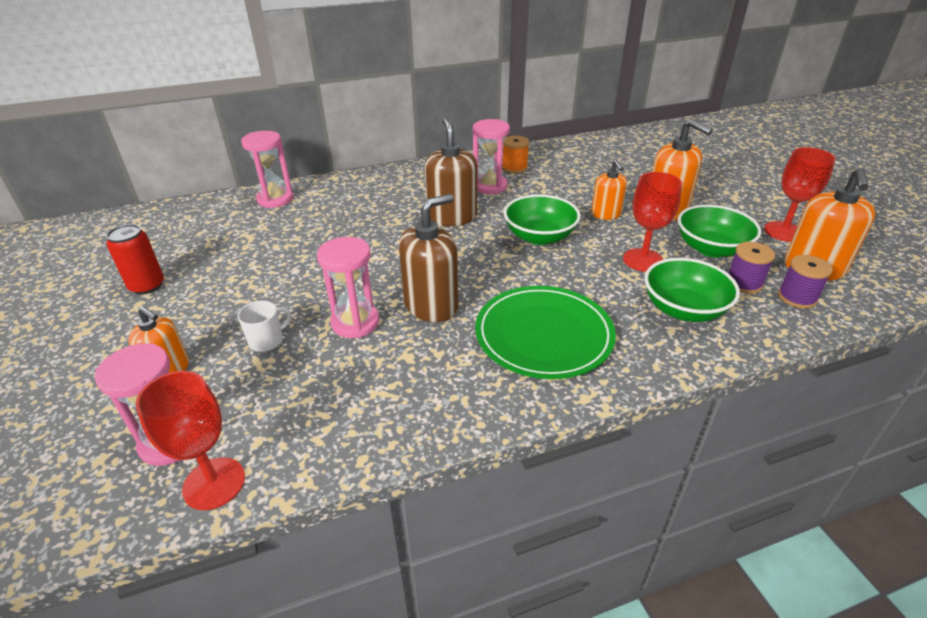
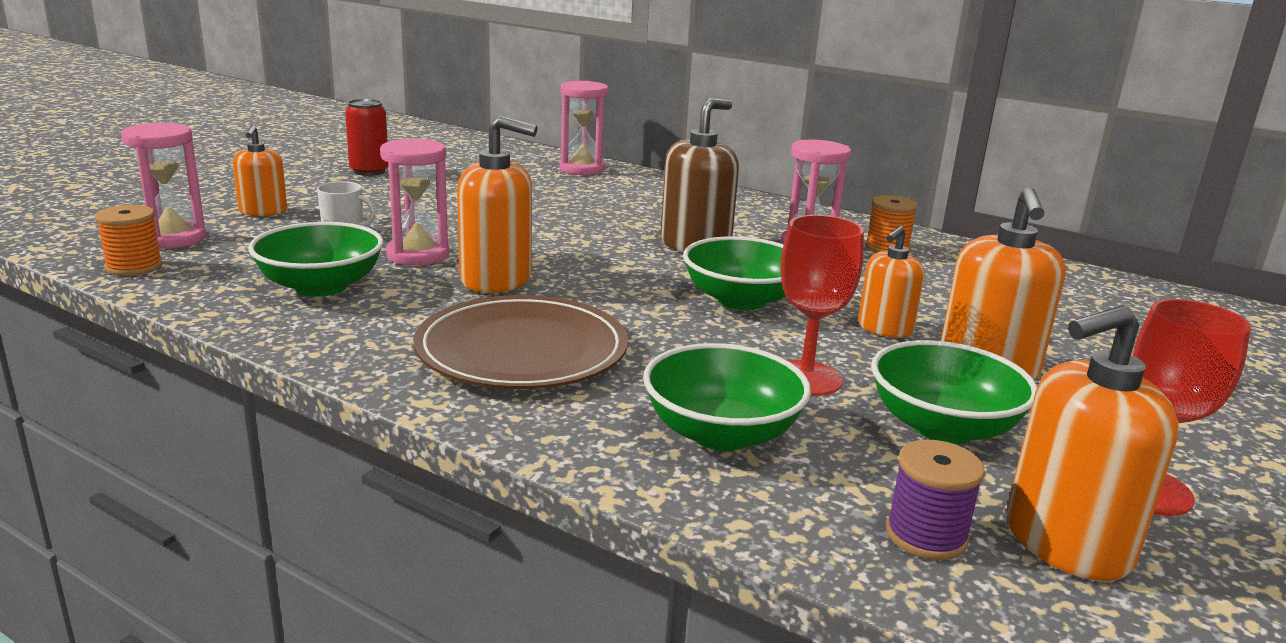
camera: 50 degrees right, 15 degrees down
red goblet [136,371,245,510] -> orange spool [95,205,163,276]
brown soap dispenser [399,194,458,322] -> orange soap dispenser [457,116,537,293]
green plate [475,286,616,379] -> brown plate [413,295,628,389]
purple spool [729,242,775,294] -> none
none -> green bowl [248,222,384,297]

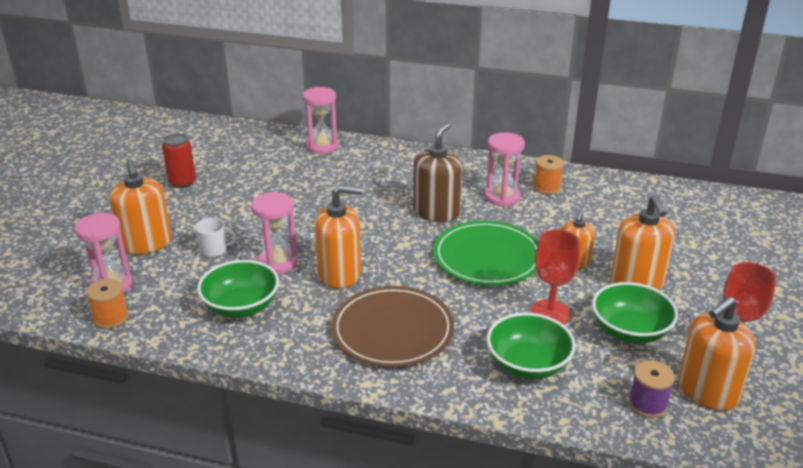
camera: 15 degrees left, 10 degrees up
orange soap dispenser [233,125,287,217] -> orange soap dispenser [109,159,172,254], size x1.61
green bowl [683,236,786,310] -> green plate [433,221,538,286]

